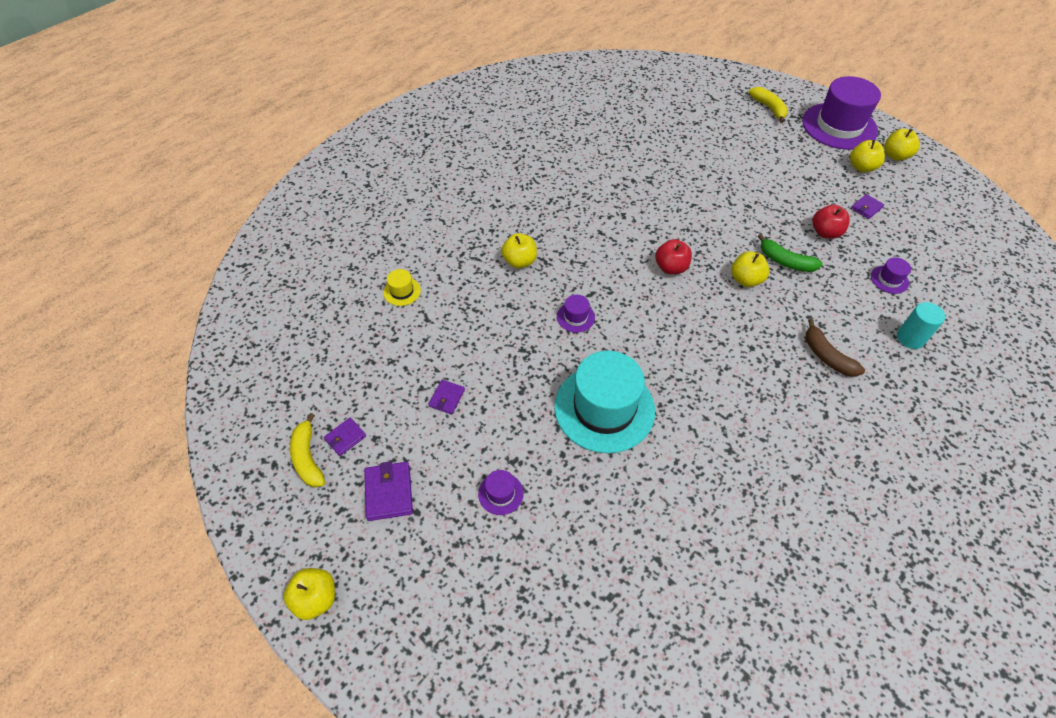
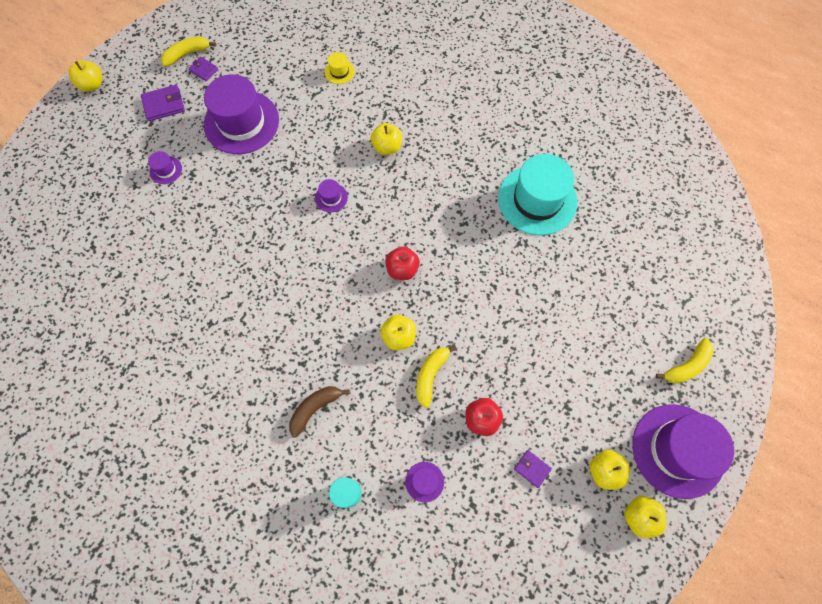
camera: 80 degrees right, 15 degrees up
purple wallet [428,380,465,414] -> purple hat [204,74,279,154]
turquoise hat [554,351,655,453] -> turquoise hat moved to [498,154,577,235]
green banana [758,234,823,272] -> yellow banana [416,345,457,408]

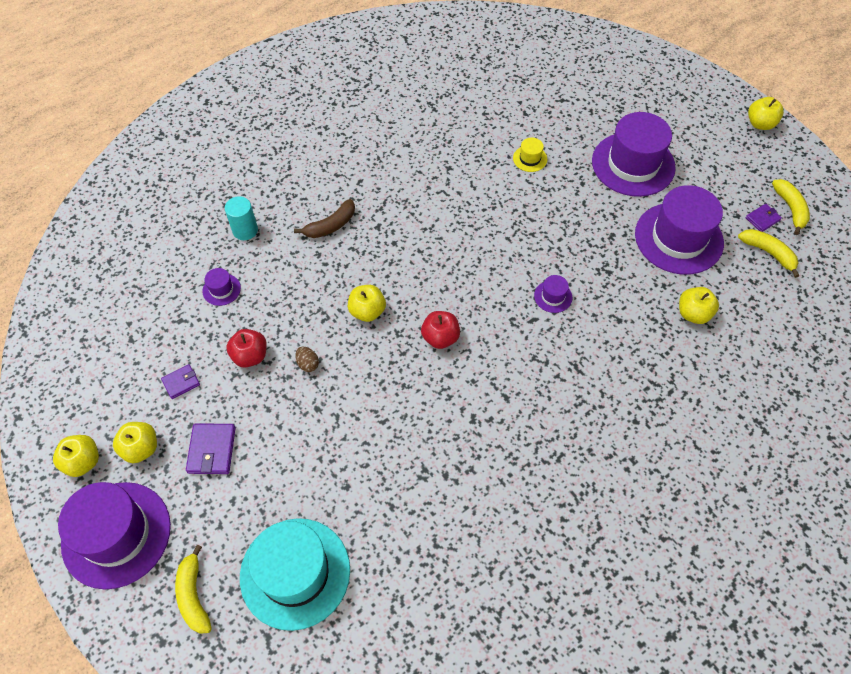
camera: 110 degrees right, 10 degrees down
purple wallet [141,85,185,121] -> purple wallet moved to [186,423,236,474]
purple hat [148,151,182,184] -> purple hat [592,112,676,197], size x2.40
brown banana [289,386,350,437] -> brown banana turned 75 degrees clockwise [294,199,355,238]
yellow hat [325,52,355,84] -> yellow hat moved to [513,138,547,172]
yellow apple [371,123,402,155] -> yellow apple moved to [679,287,719,324]
yellow banana [416,345,457,408] -> yellow banana moved to [738,229,799,278]
turquoise hat [498,154,577,235] -> turquoise hat moved to [240,518,350,631]
none -> brown egg [295,347,319,372]

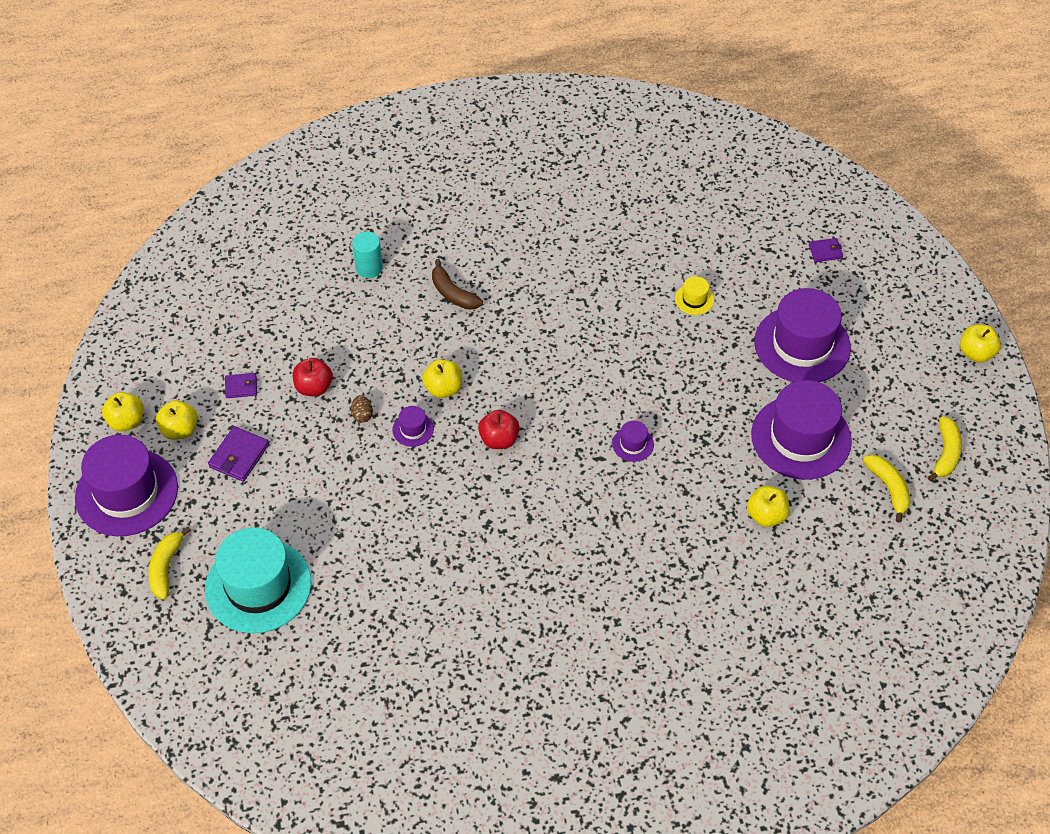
camera: 25 degrees right, 5 degrees down
purple hat [202,268,241,306] -> purple hat moved to [392,406,434,447]
brown banana [294,199,355,238] -> brown banana turned 60 degrees clockwise [432,259,483,310]
purple wallet [746,204,782,232] -> purple wallet moved to [809,238,843,262]

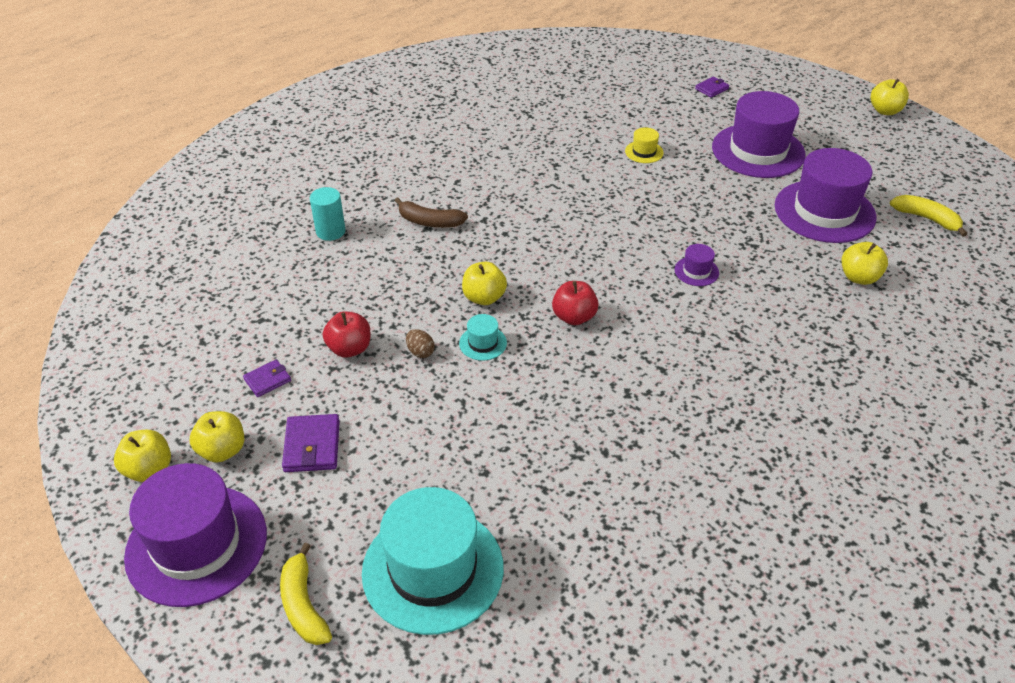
camera: 30 degrees left, 10 degrees down
purple hat [392,406,434,447] -> turquoise hat [459,314,507,361]
yellow banana [928,416,962,481] -> none

